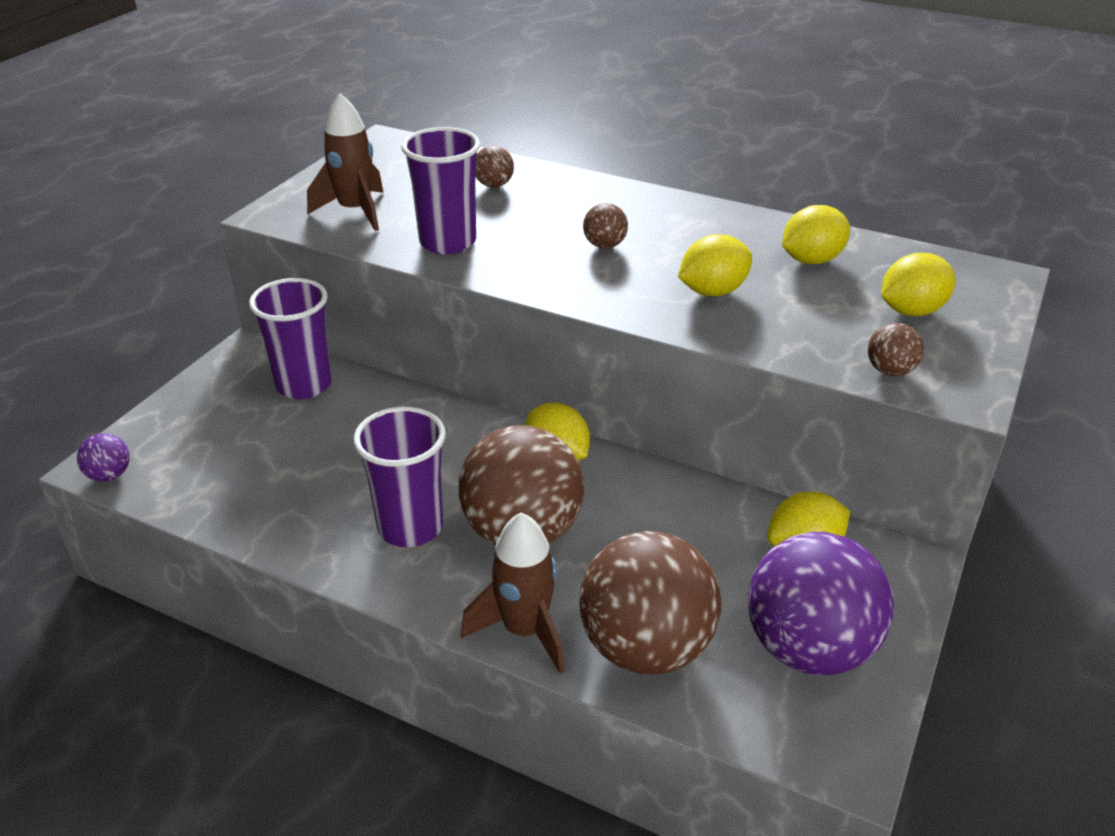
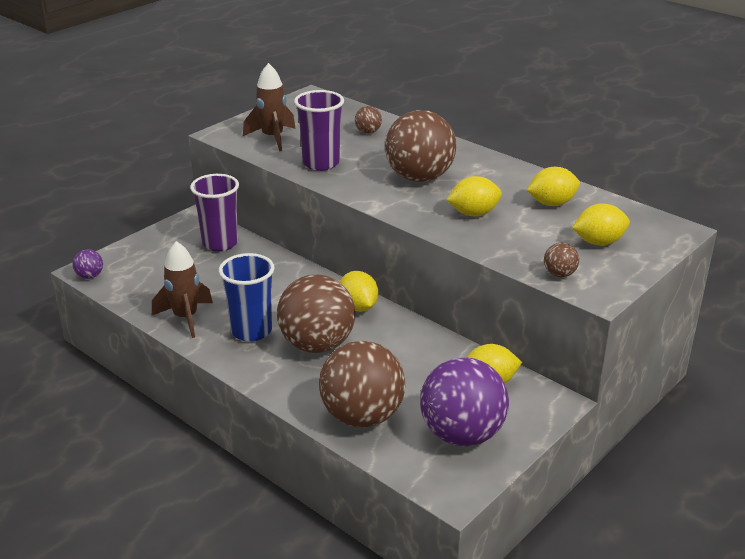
camera: 15 degrees right, 5 degrees down
purple cup [354,406,446,547] -> blue cup [219,253,275,342]
brown rocket [461,512,565,674] -> brown rocket moved to [152,241,213,338]
brown ball [583,203,628,249] -> brown ball [385,110,456,182], size x2.37

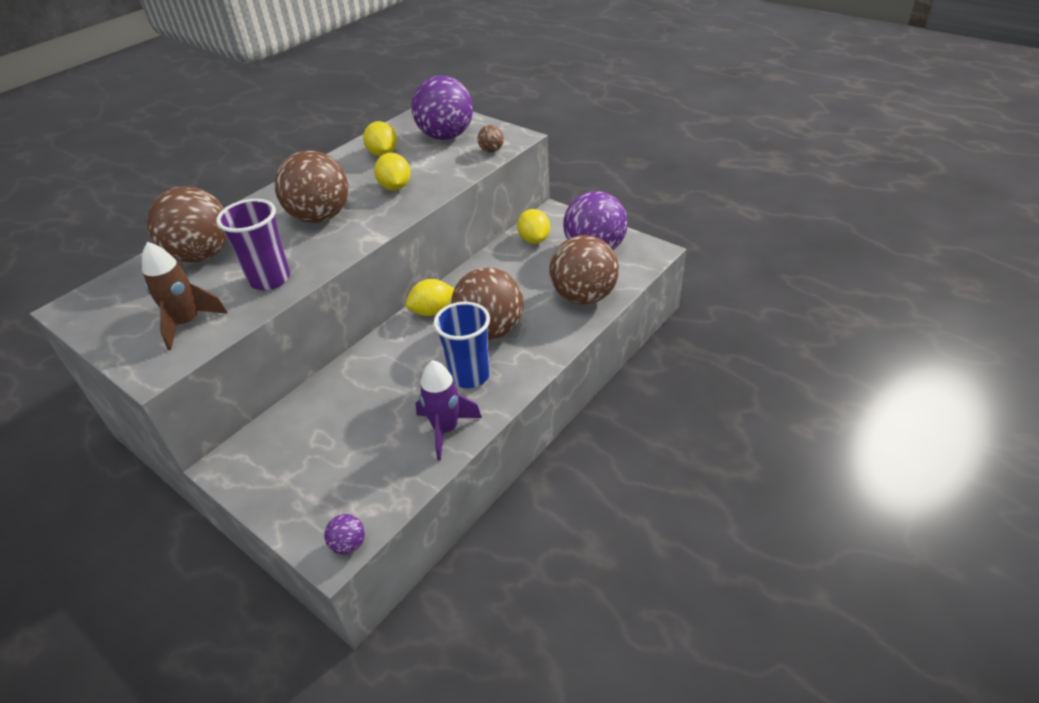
camera: 90 degrees left, 10 degrees up
brown rocket [152,241,213,338] -> purple rocket [416,360,482,460]
purple cup [190,174,239,251] -> none
brown ball [355,106,382,134] -> brown ball [147,186,227,262], size x2.37
yellow lemon [572,203,630,246] -> purple ball [412,75,473,140]

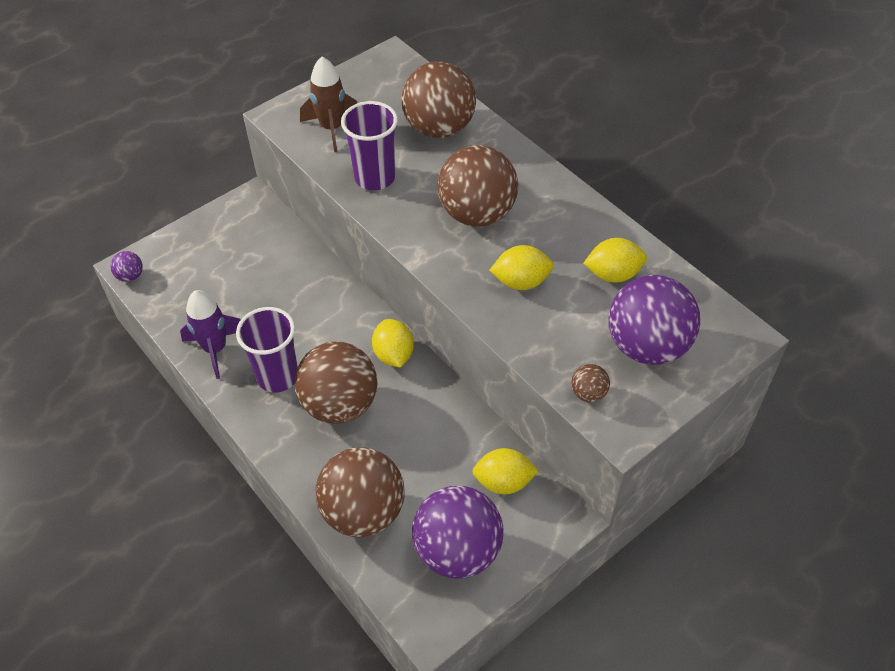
camera: 100 degrees right, 10 degrees up
blue cup [434,302,490,388] -> purple cup [236,307,298,393]

